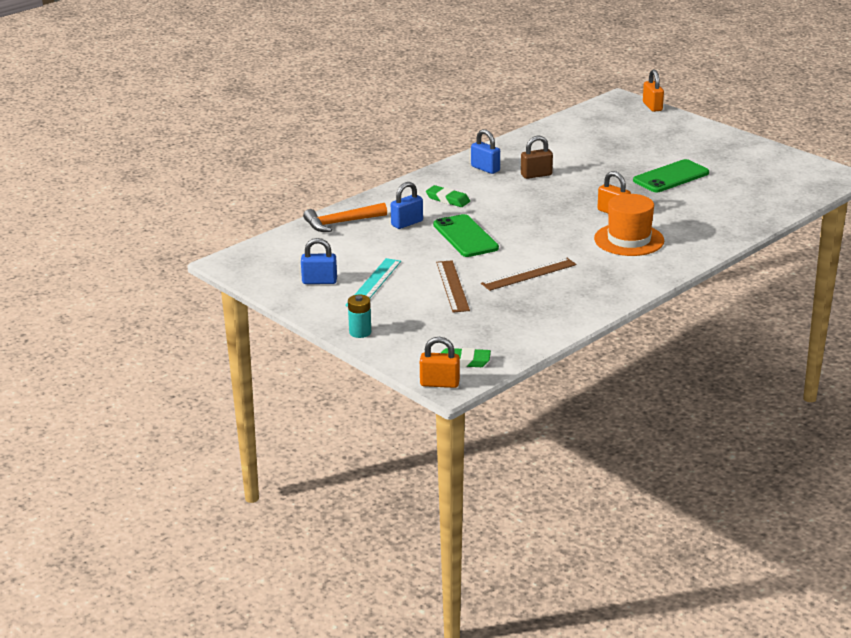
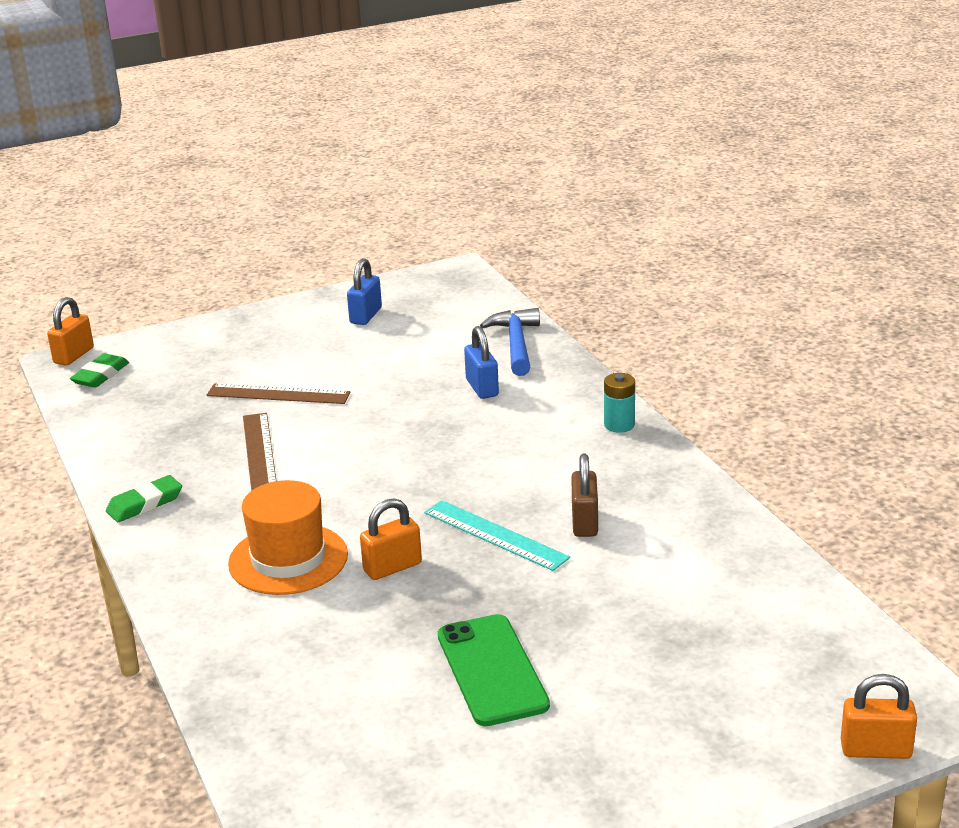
camera: 110 degrees right, 0 degrees up
orange hammer [303,203,387,232] -> blue hammer [480,308,540,376]
turquoise ruler [345,258,401,307] -> turquoise ruler moved to [424,500,570,571]
turquoise battery [348,295,371,338] -> turquoise battery moved to [604,373,635,433]
green eraser [426,185,470,207] -> green eraser moved to [106,475,182,522]
green phone [433,214,499,257] -> none
blue padlock [471,129,500,174] -> none

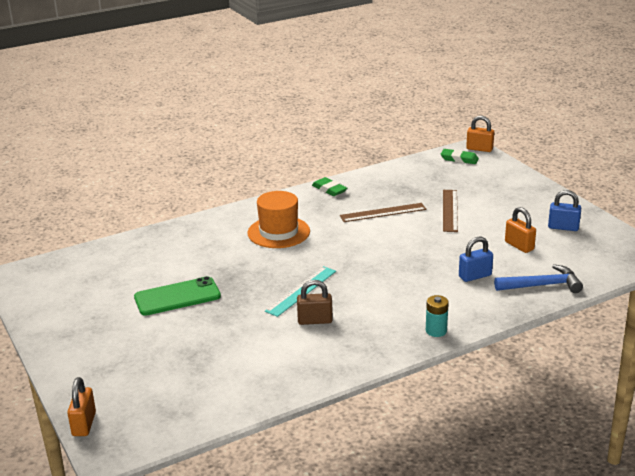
camera: 85 degrees right, 0 degrees up
orange padlock [360,498,422,580] -> orange padlock moved to [505,207,536,253]

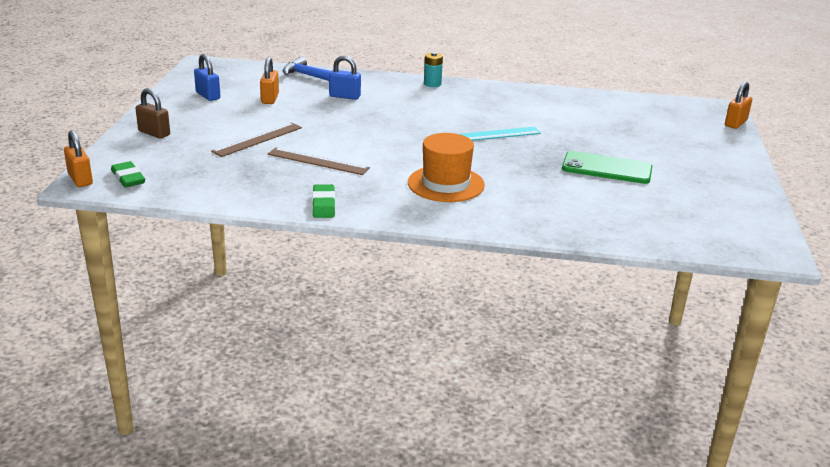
camera: 145 degrees left, 0 degrees up
brown padlock [297,280,333,325] -> brown padlock moved to [135,88,170,139]

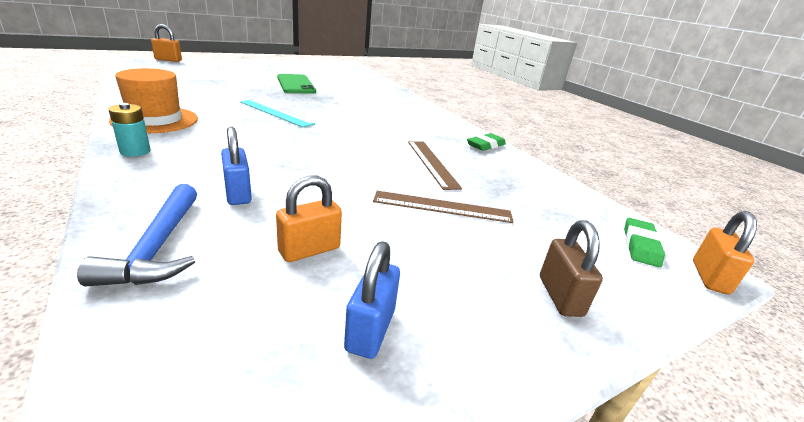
camera: 130 degrees left, 0 degrees up
orange hat [408,133,485,202] -> orange hat moved to [109,68,198,133]

